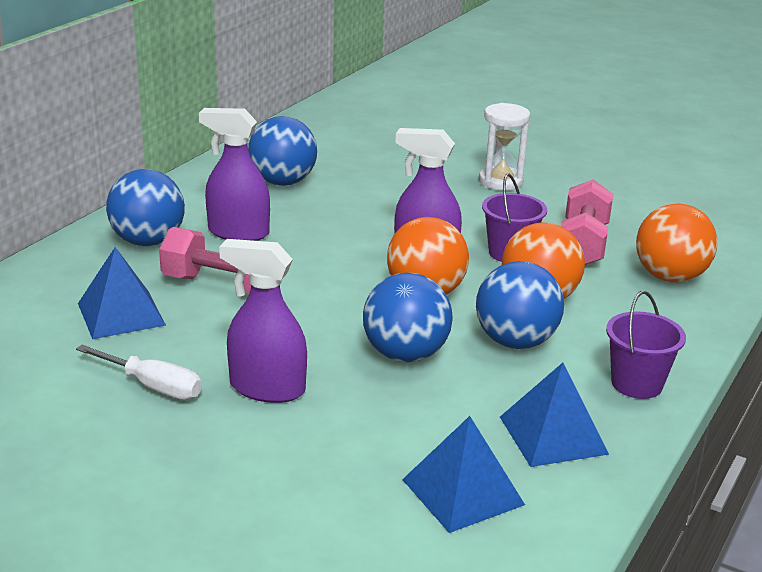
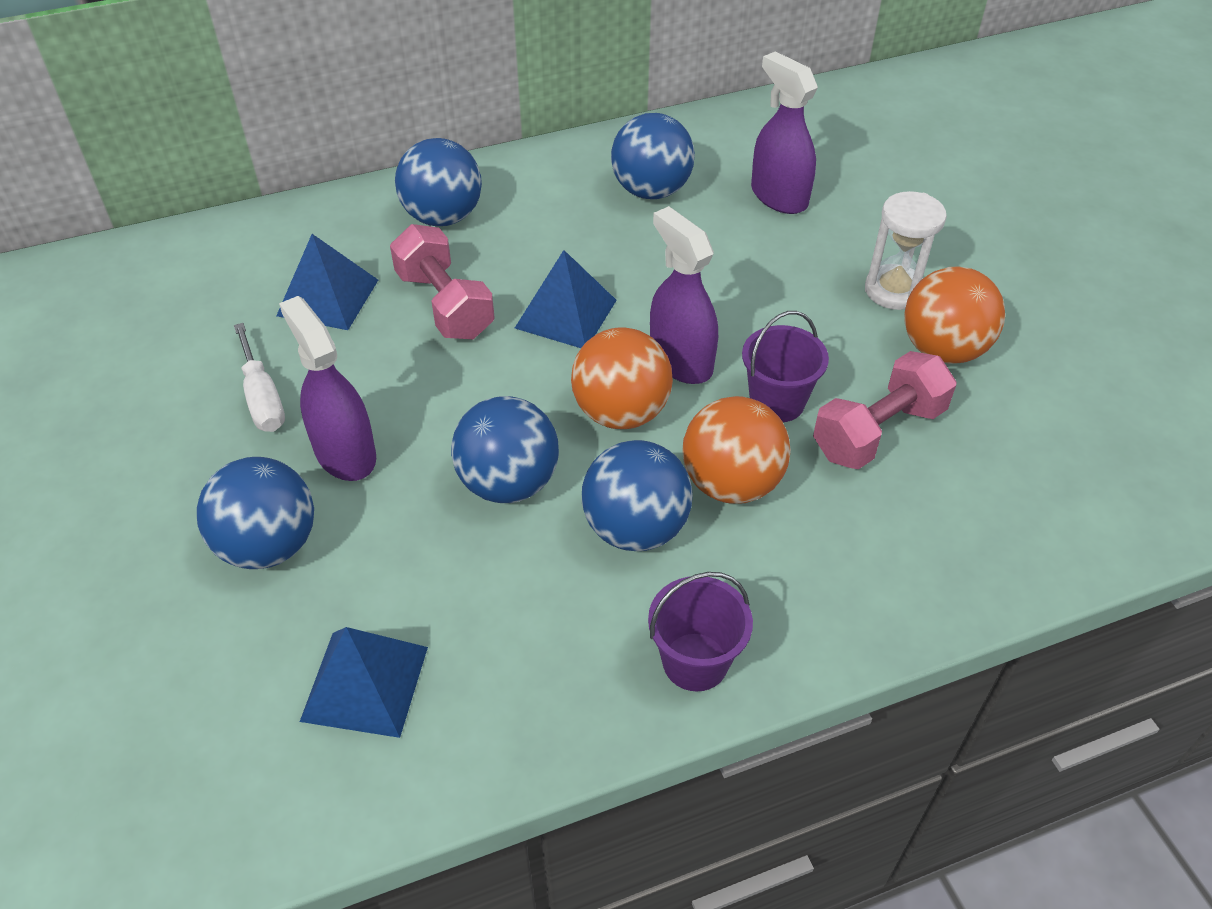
camera: 40 degrees right, 20 degrees up
purple spray bottle [199,108,270,241] -> purple spray bottle moved to [751,51,818,214]
blue pyramid [500,363,609,467] -> blue pyramid moved to [515,250,617,348]
orange ball [636,203,717,282] -> orange ball moved to [904,266,1005,364]
none -> blue ball [197,457,314,569]

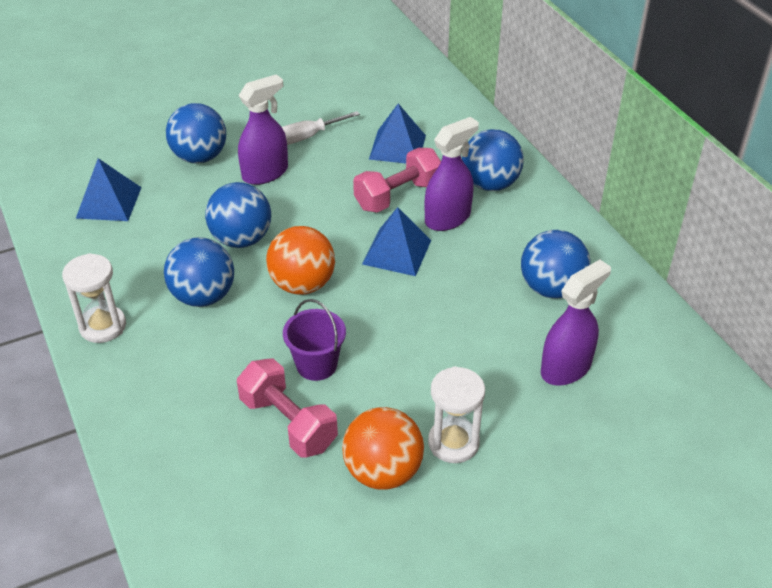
camera: 85 degrees right, 5 degrees down
purple bucket [648,572,753,692] -> white hourglass [62,253,126,343]
purple spray bottle [650,206,718,384] -> purple spray bottle moved to [424,117,479,231]
orange ball [683,396,791,504] -> none

